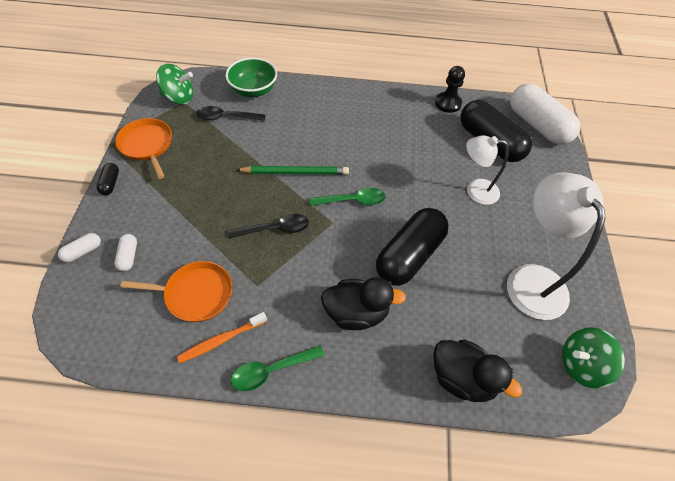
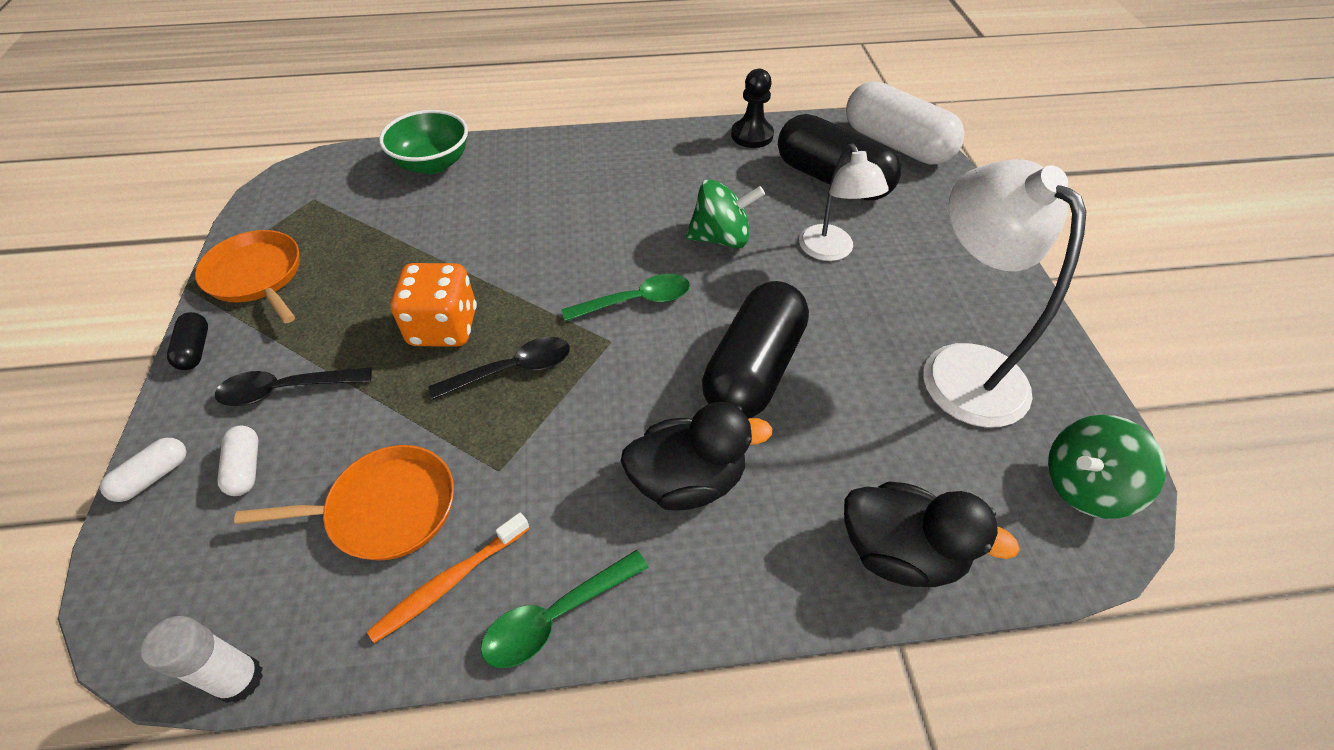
camera: 10 degrees left, 5 degrees down
green spinning top [156,64,193,104] -> green spinning top moved to [686,179,765,249]
black spoon [196,106,265,121] -> black spoon moved to [215,367,372,406]
green pencil [236,166,349,175] -> none
white lamp [466,135,509,205] -> white lamp turned 105 degrees counterclockwise [799,143,889,261]
none -> white glue stick [141,616,263,703]
none -> orange dice [391,263,477,347]

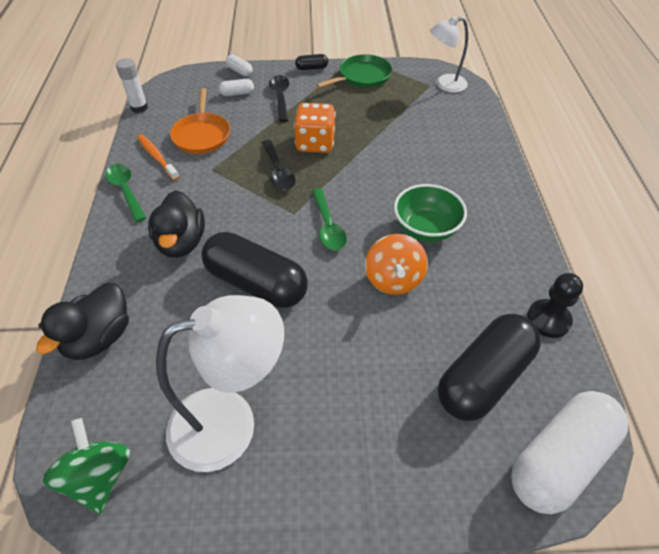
camera: 95 degrees right, 0 degrees up
orange pan [195,230,300,323] -> green pan [316,54,392,88]
green bowl [379,110,468,174] -> green bowl moved to [394,184,467,242]
green spinning top [686,179,765,249] -> orange spinning top [365,234,428,295]
white lamp [799,143,889,261] -> white lamp moved to [430,16,468,93]

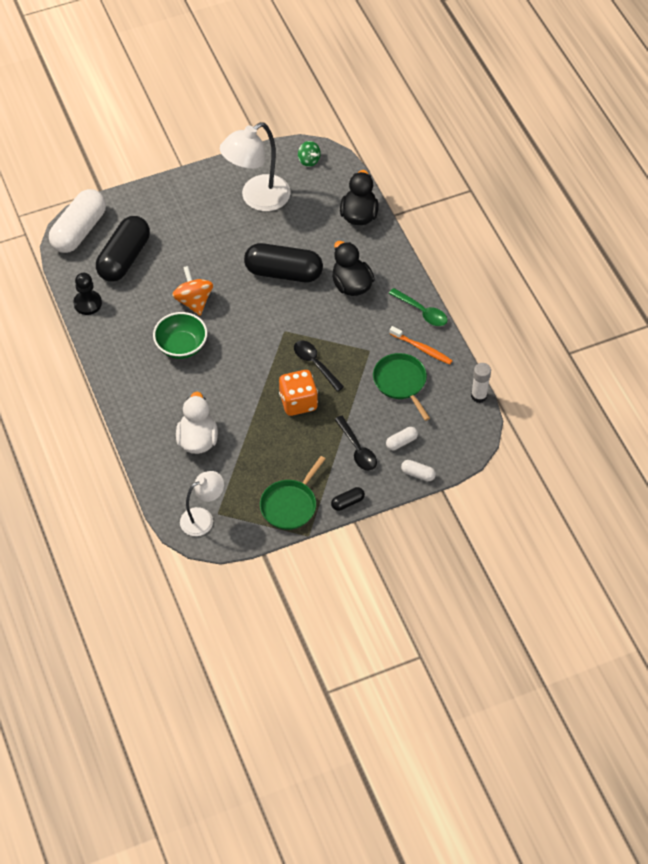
camera: 160 degrees right, 5 degrees up
green spinning top [43,418,130,514] -> green spinning top [298,141,321,167], size x0.63
orange pan [170,88,230,154] -> green pan [373,353,430,421]
green spoon [312,188,347,250] -> none
none -> white duck [176,392,218,454]

